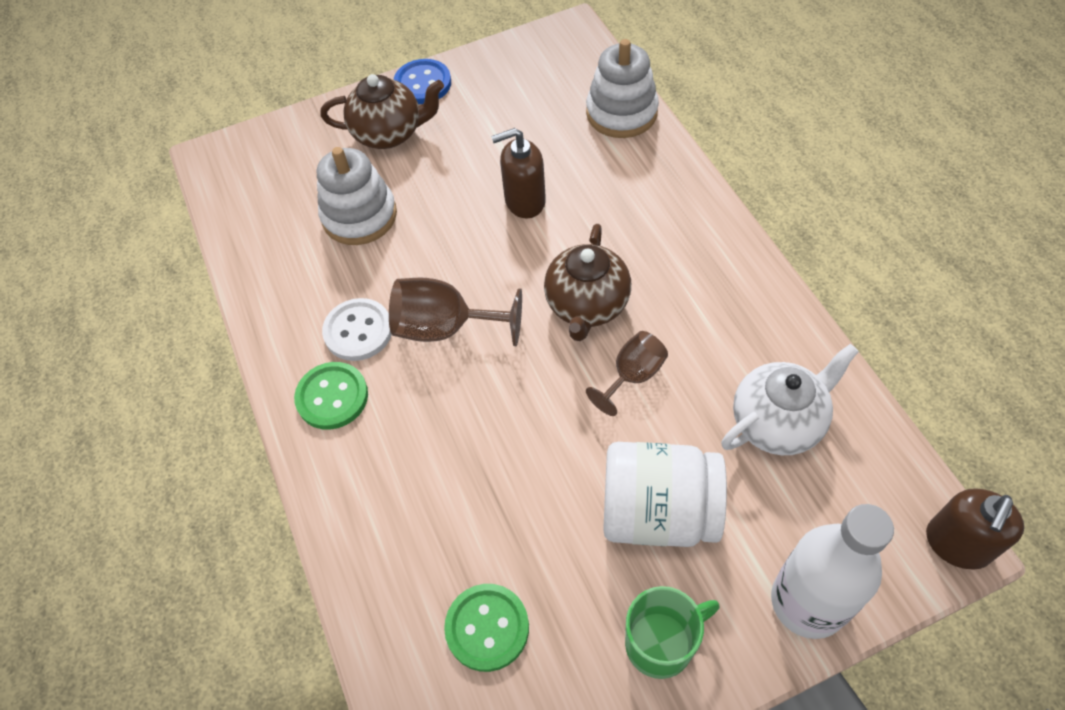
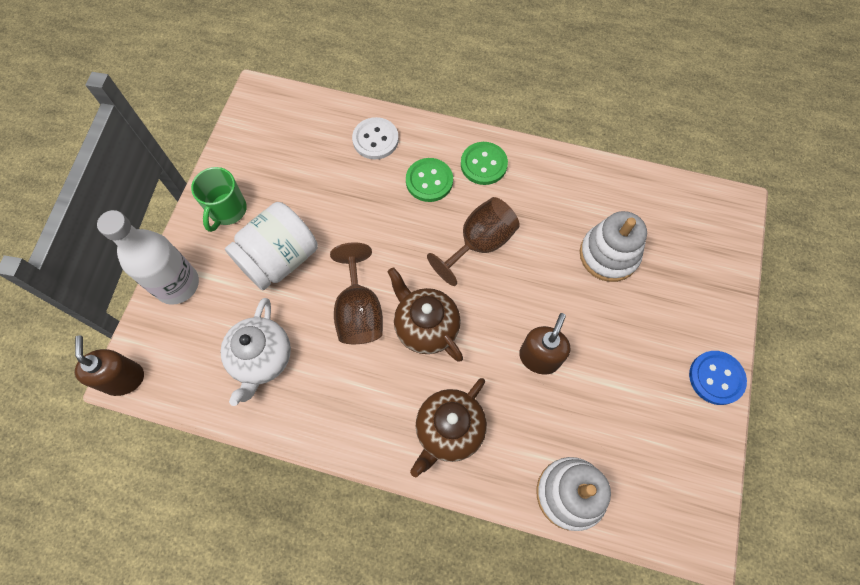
camera: 125 degrees right, 10 degrees up
brown teapot [320,74,444,149] -> brown teapot moved to [410,378,487,477]
white button [322,298,392,361] -> white button moved to [352,117,399,159]
green button [444,584,529,672] -> green button moved to [406,158,453,202]
brown goblet [586,331,668,416] -> brown goblet [330,242,383,344], size x1.55

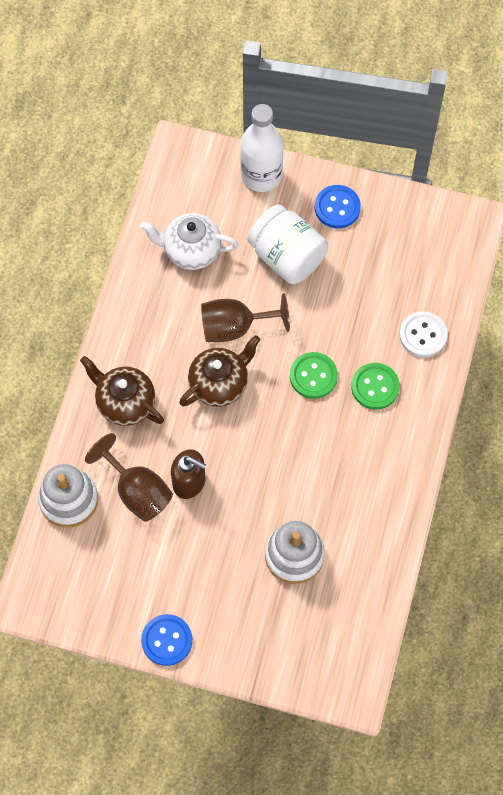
camera: 90 degrees right, 0 degrees up
brown soap dispenser [75,335,144,396] -> none
green mug [191,167,247,232] -> blue button [315,185,361,228]
brown goblet [427,197,520,286] -> brown goblet moved to [85,433,173,522]
green button [461,142,508,185] -> green button moved to [290,352,338,399]

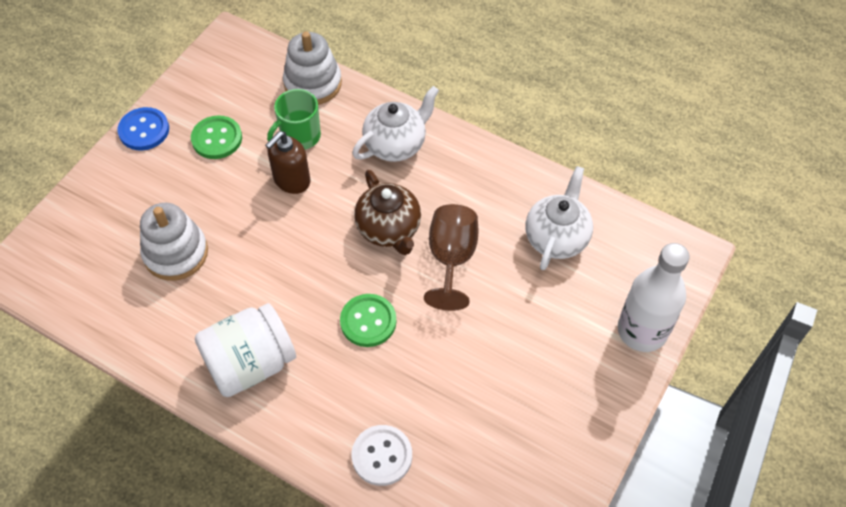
camera: 105 degrees right, 10 degrees down
brown teapot [80,356,164,426] -> white teapot [352,86,439,162]
brown goblet [85,433,173,522] -> green mug [267,89,321,150]
white jar [247,204,328,284] -> white jar moved to [195,303,296,397]
blue button [315,185,361,228] -> none
green button [351,363,400,410] -> green button moved to [191,115,242,159]

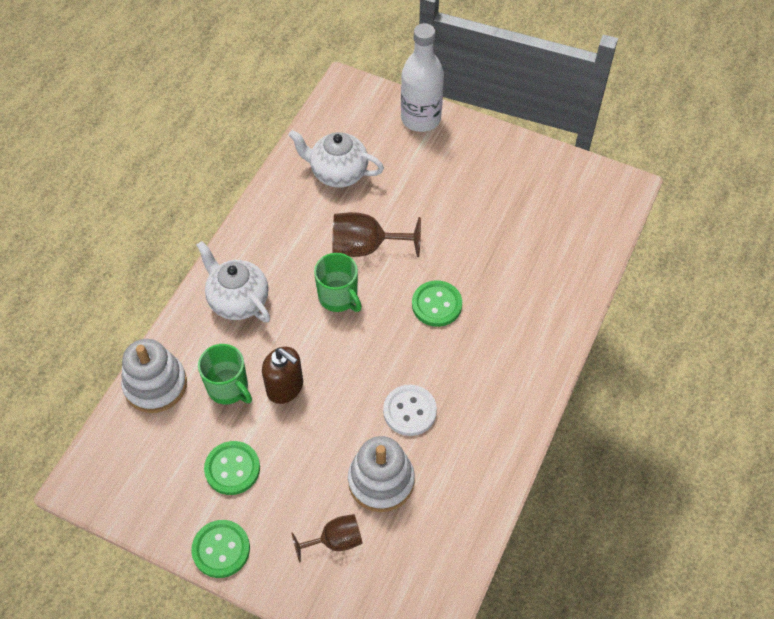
camera: 95 degrees left, 0 degrees up
blue button [118,107,169,151] -> green button [191,520,250,578]
white jar [195,303,296,397] -> none
white button [352,425,412,486] -> white button moved to [383,385,437,436]
brown teapot [354,170,421,255] -> green mug [314,253,362,312]
none -> brown goblet [291,514,363,563]

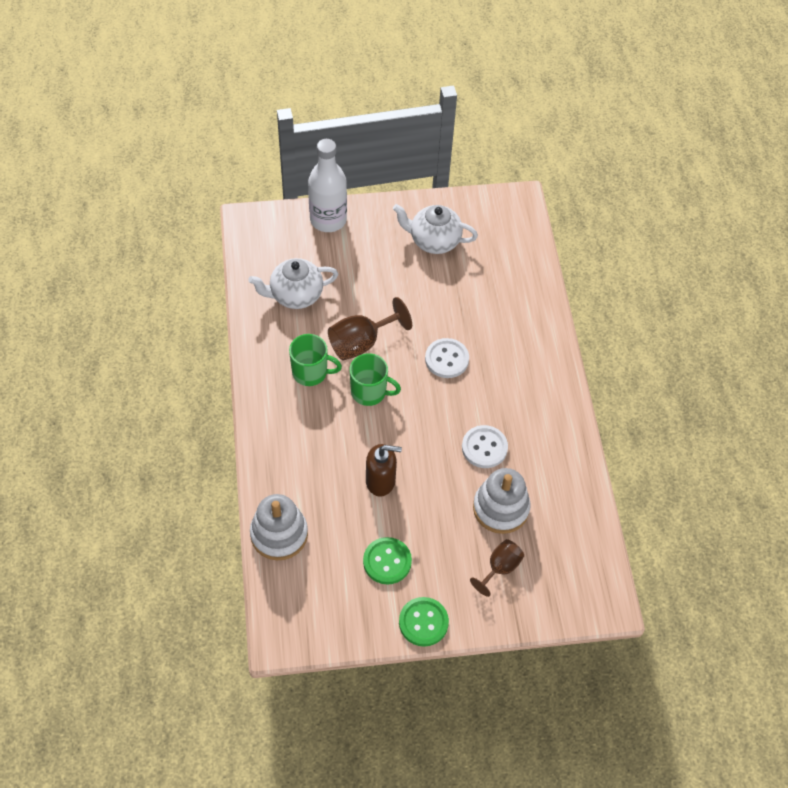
camera: 35 degrees left, 0 degrees up
white teapot [197,241,270,323] -> white teapot moved to [393,204,478,254]
green mug [198,344,252,404] -> green mug moved to [289,334,342,386]
green button [412,280,462,327] -> white button [425,338,469,378]

